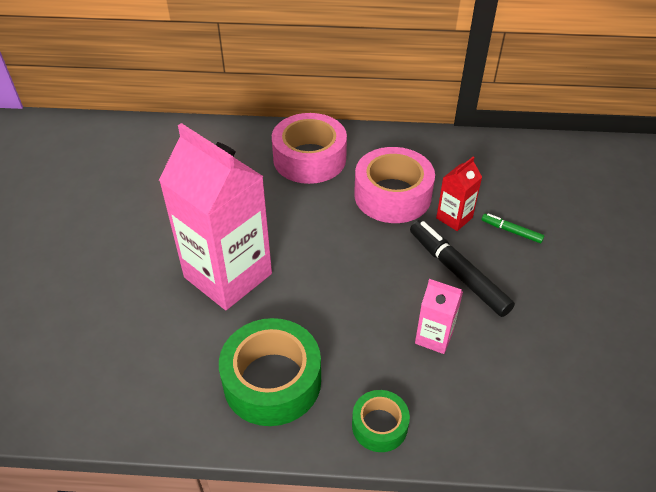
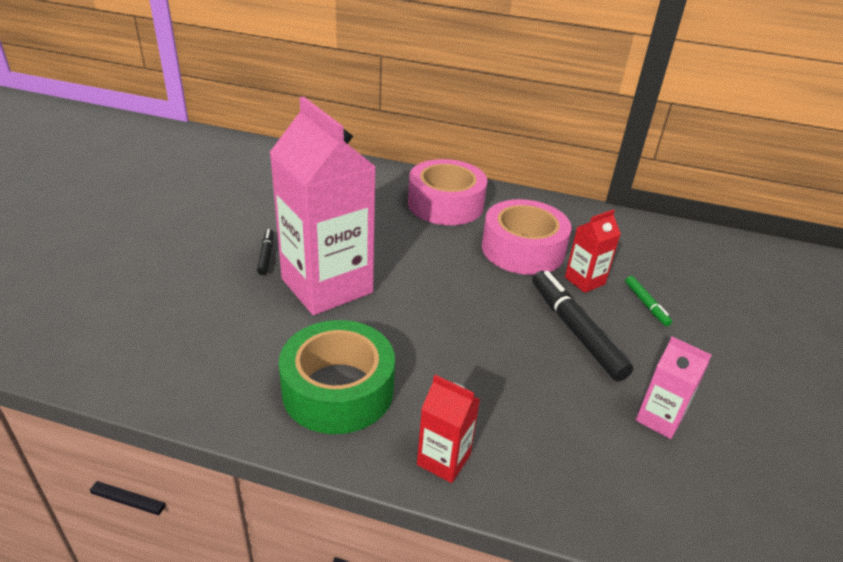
camera: 10 degrees right, 10 degrees down
green tape [352,390,410,452] -> red carton [417,375,480,483]
pink carton [415,279,463,354] -> pink carton moved to [636,337,712,439]
green marker [482,213,544,243] -> green marker turned 150 degrees counterclockwise [625,276,672,326]
none -> black marker [257,229,274,275]

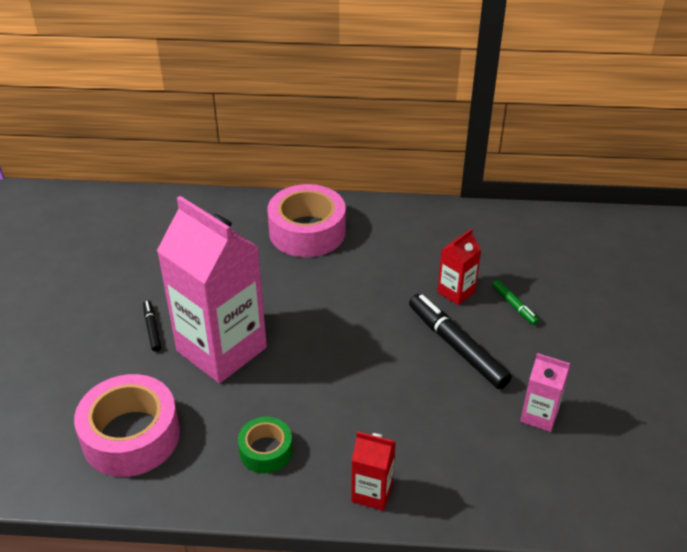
camera: 10 degrees left, 5 degrees up
green tape [279,320,395,434] -> green tape [238,417,293,473], size x0.54
pink tape [482,199,572,275] -> pink tape moved to [74,374,180,477]

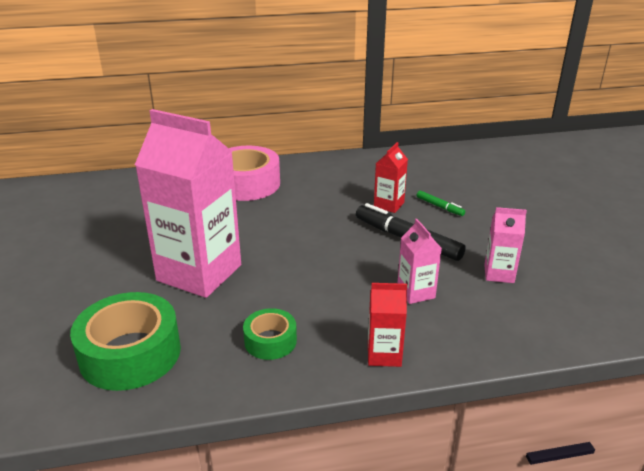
camera: 15 degrees left, 10 degrees down
pink tape [74,374,180,477] -> green tape [70,292,181,391]
black marker [143,300,161,352] -> none
none -> pink carton [398,219,442,304]

